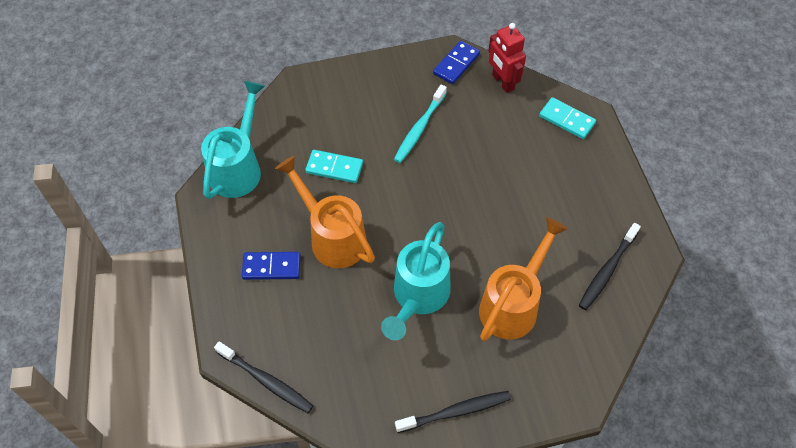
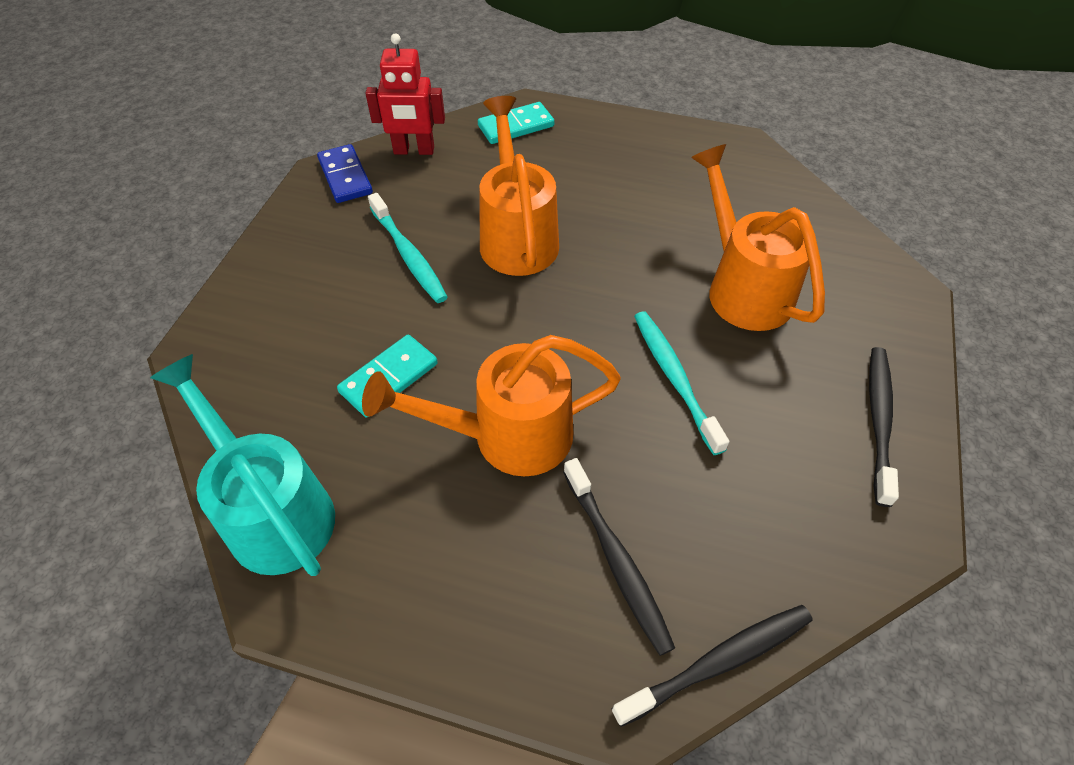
camera: 60 degrees left, 5 degrees down
blue domino [242,252,301,280] -> none
turquoise watering can [381,222,451,340] -> turquoise toothbrush [634,311,729,455]
black toothbrush [579,223,641,310] -> black toothbrush moved to [563,458,675,656]
none -> orange watering can [480,96,559,276]

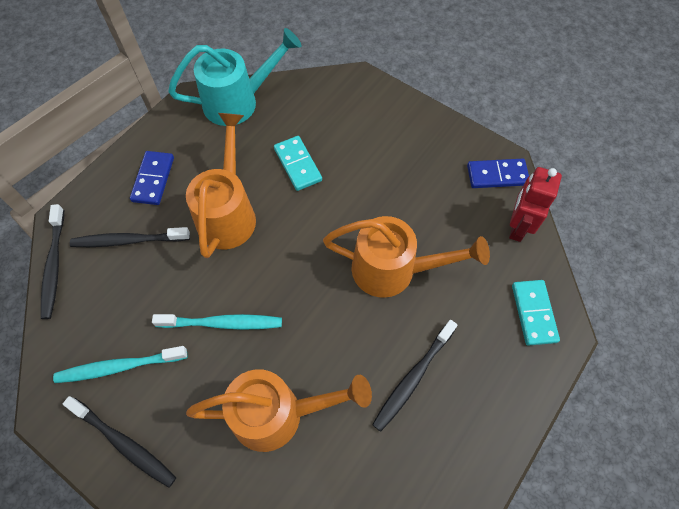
camera: 110 degrees right, 10 degrees up
turquoise toothbrush [368,193,448,303] -> turquoise toothbrush moved to [53,346,187,383]
none -> blue domino [130,151,174,205]
none -> black toothbrush [372,320,457,432]

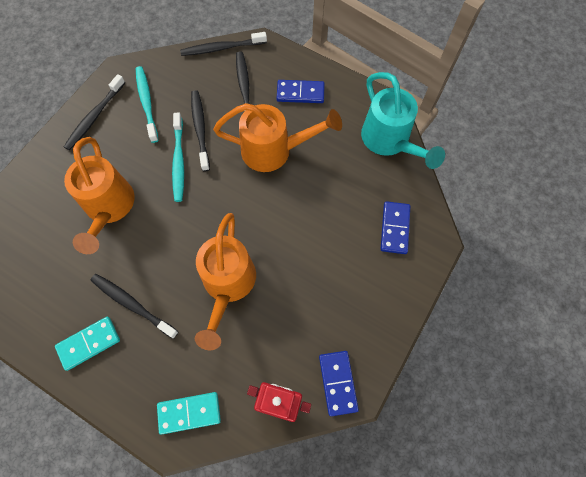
camera: 85 degrees right, 5 degrees up
turquoise domino [274,136,322,191] -> turquoise domino moved to [55,317,120,371]
none -> black toothbrush [191,90,210,172]
none -> blue domino [381,201,410,254]

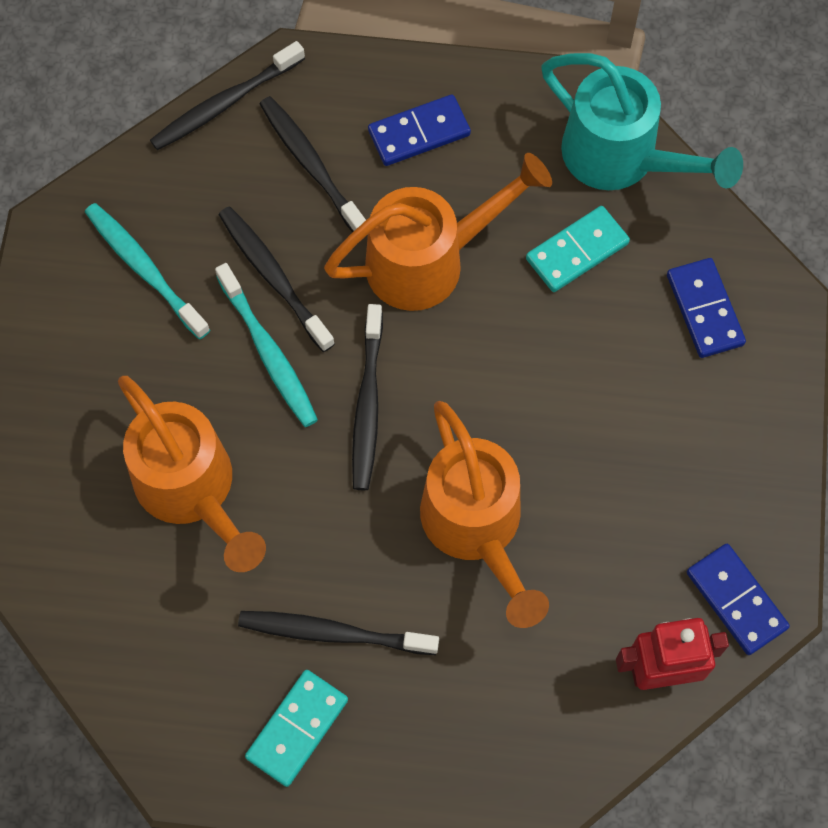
camera: 25 degrees left, 0 degrees up
black toothbrush [64,74,125,151] -> black toothbrush moved to [352,304,383,491]
turquoise domino [157,392,221,435] -> turquoise domino moved to [526,206,630,292]

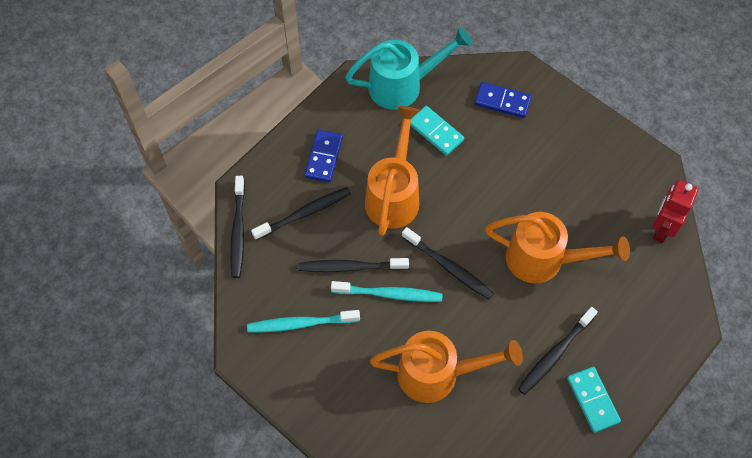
camera: 55 degrees left, 5 degrees down
black toothbrush [260,96,366,232] -> black toothbrush turned 150 degrees clockwise [251,187,351,240]
turquoise domino [526,206,630,292] -> turquoise domino turned 45 degrees counterclockwise [410,106,464,155]
blue domino [687,544,790,655] -> none

